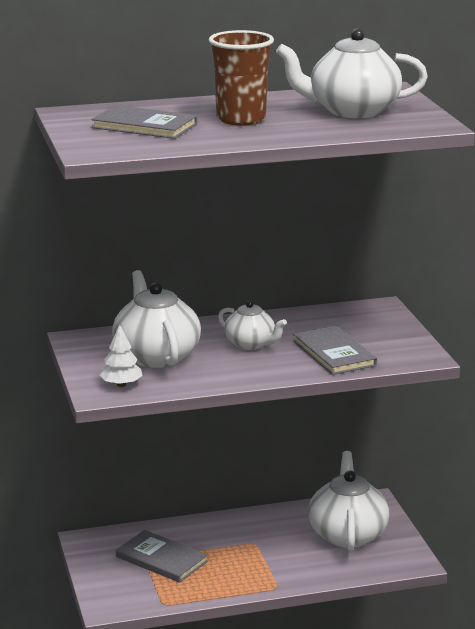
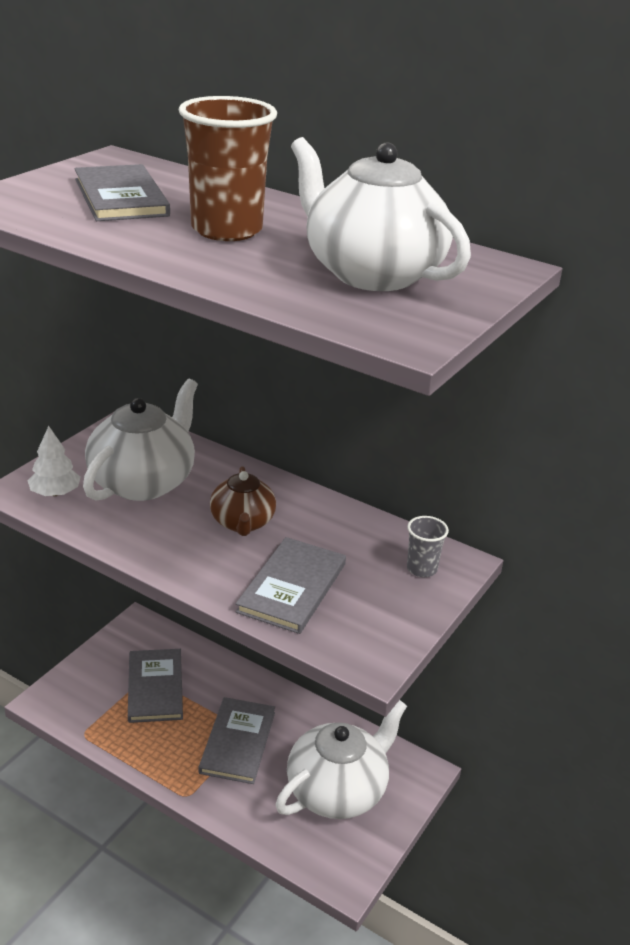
camera: 45 degrees right, 10 degrees up
white teapot [218,301,287,350] -> brown teapot [210,466,276,536]
none -> grey book [199,697,275,784]
none -> grey cup [407,516,449,577]

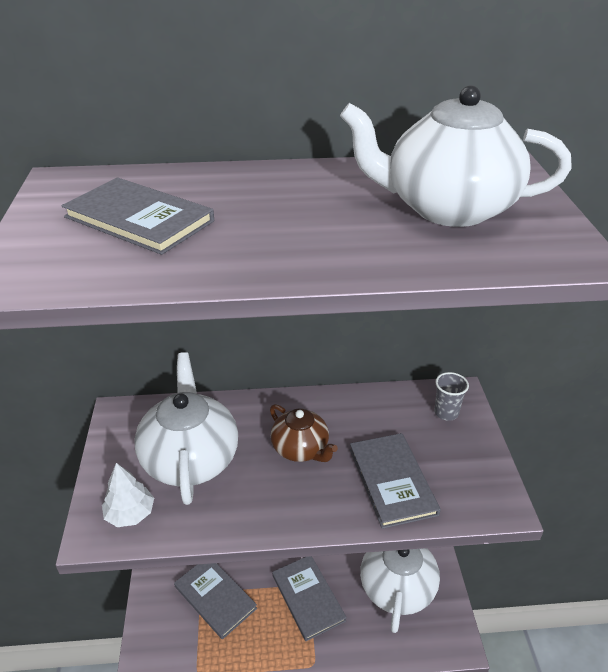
camera: 35 degrees left, 5 degrees up
brown cup [179,96,277,241] -> none

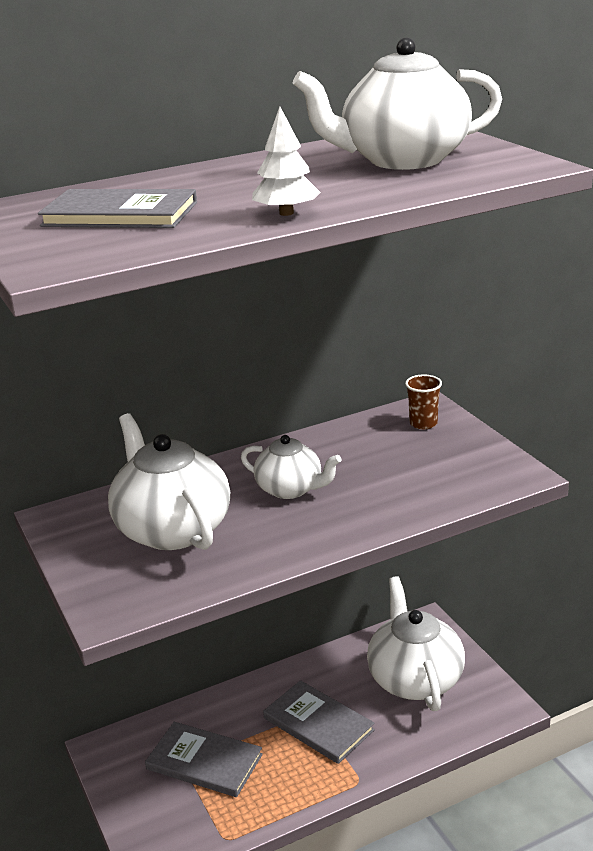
camera: 20 degrees left, 10 degrees down
white tree [102,463,154,527] -> white tree moved to [252,107,321,216]
brown teapot [270,404,338,462] -> white teapot [241,435,341,499]
grey book [350,433,441,529] -> none
grey cup [434,372,469,421] -> brown cup [405,375,442,429]

